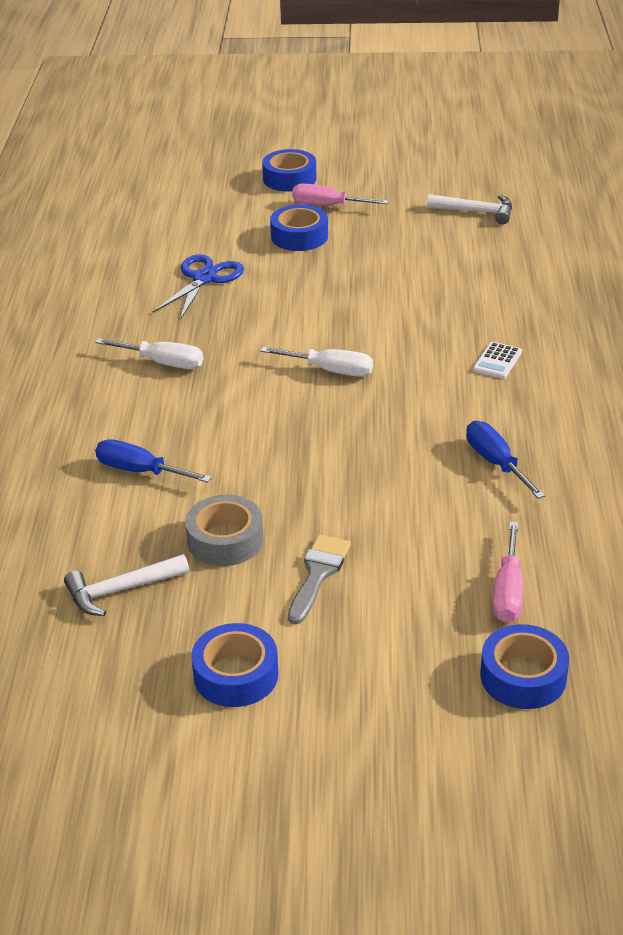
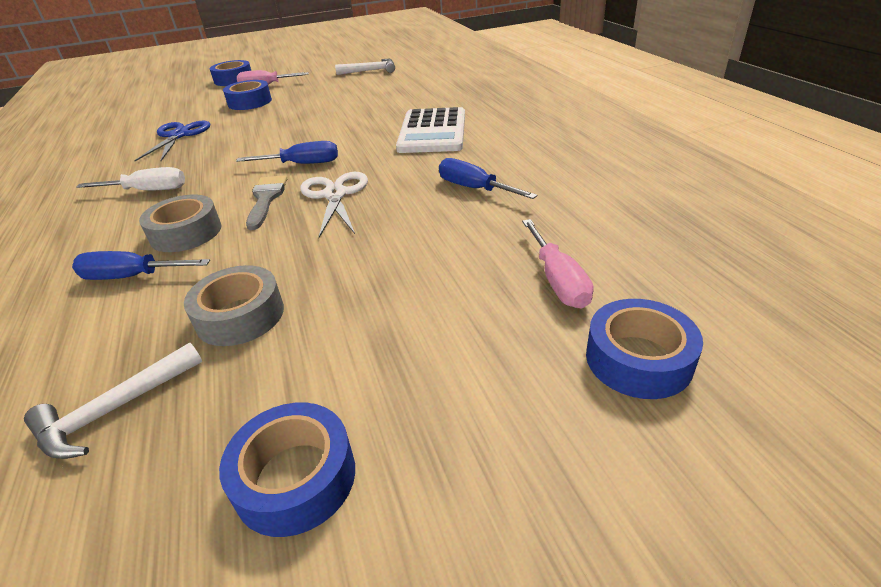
camera: 20 degrees left, 0 degrees up
white screwdriver [260,347,373,377] -> blue screwdriver [236,141,338,164]
grey brush [288,535,351,625] -> grey brush moved to [246,175,287,230]
white calculator [473,342,522,379] -> white calculator [396,107,465,153], size x2.27
none -> grey tape [139,195,221,252]
none -> white scissors [300,172,368,238]

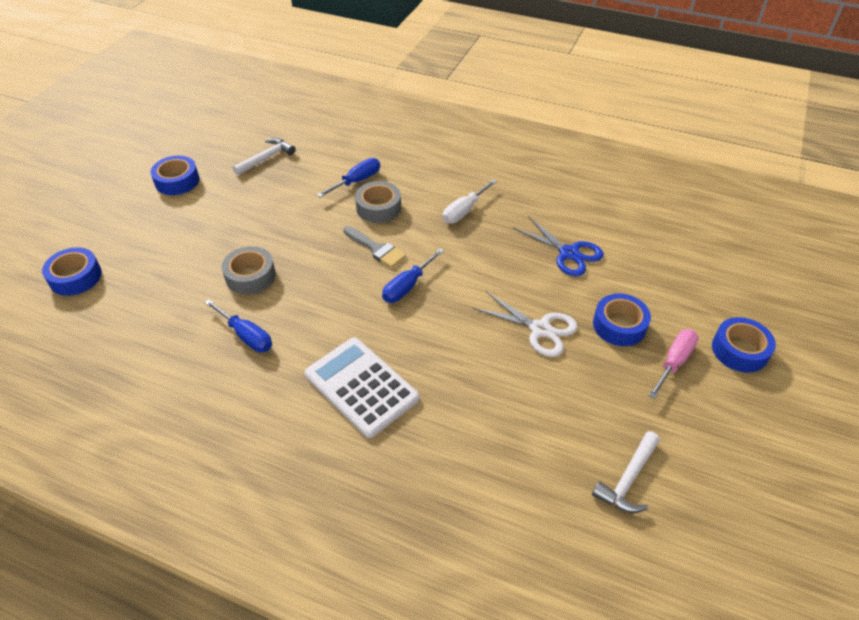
camera: 130 degrees right, 10 degrees up
white hammer [24,343,202,459] -> white hammer turned 45 degrees clockwise [233,138,295,176]
grey tape [184,265,284,346] -> grey tape moved to [222,246,276,295]
white scissors [300,172,368,238] -> white scissors moved to [473,291,578,357]
blue screwdriver [439,158,538,199] -> blue screwdriver turned 45 degrees clockwise [204,299,272,352]
pink screwdriver [522,219,593,309] -> none

